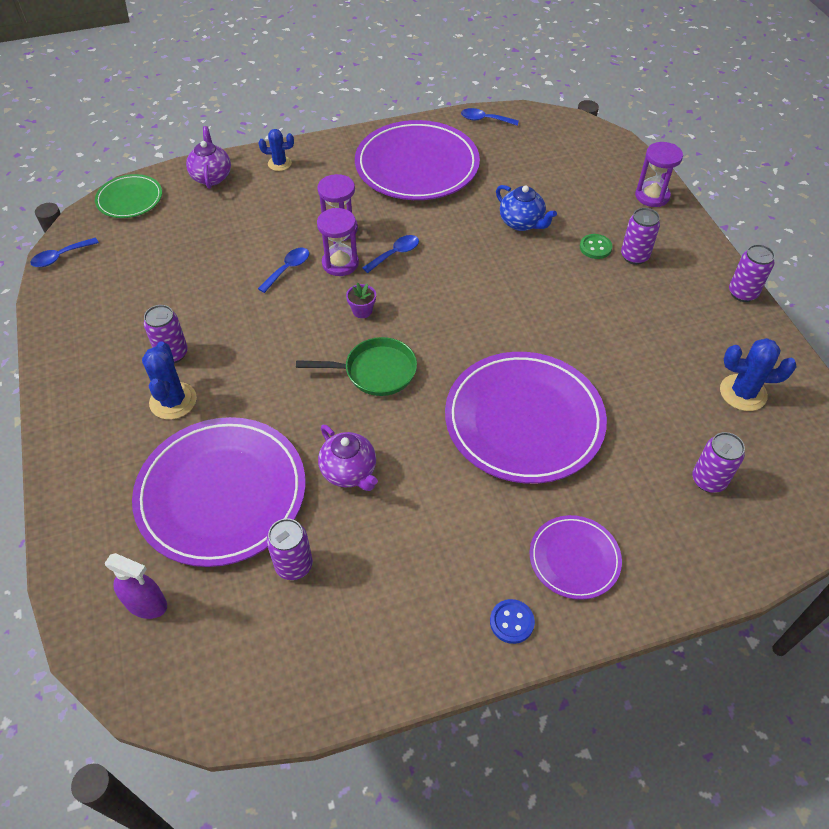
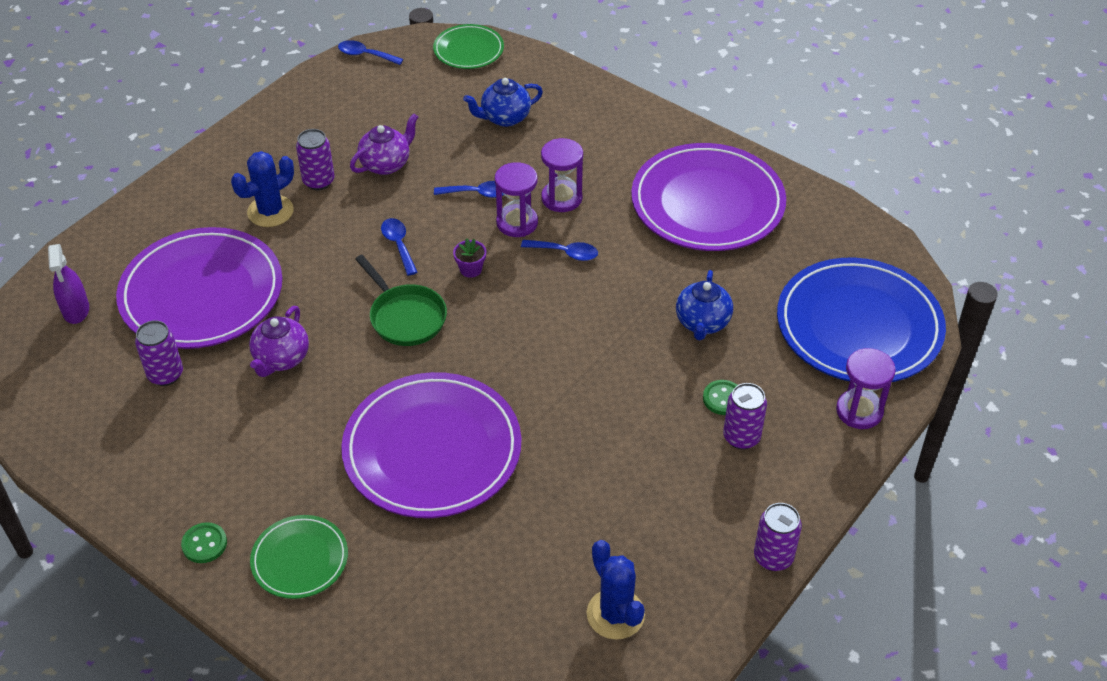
camera: 55 degrees right, 5 degrees down
purple teapot [186,126,231,189] -> purple teapot moved to [350,113,418,175]
blue cactus [259,129,294,171] -> none
blue spoon [461,108,519,126] -> blue spoon moved to [381,218,418,276]
blue button [490,599,535,644] -> green button [181,522,227,563]
purple plate [530,515,622,600] -> green plate [250,515,348,599]
purple can [692,432,745,493] -> none
none -> blue teapot [463,78,543,127]
none -> blue plate [777,258,946,382]

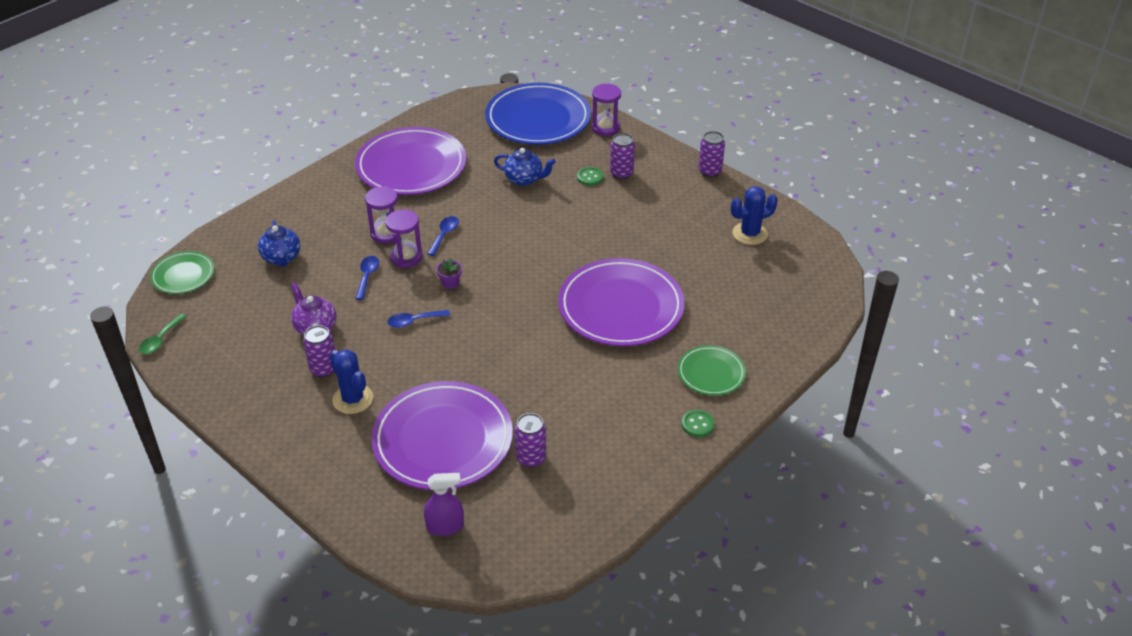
camera: 85 degrees left, 5 degrees down
purple teapot [249,306,309,377] -> none
blue spoon [338,40,403,65] -> green spoon [139,314,187,354]
green pan [355,255,447,346] -> none

